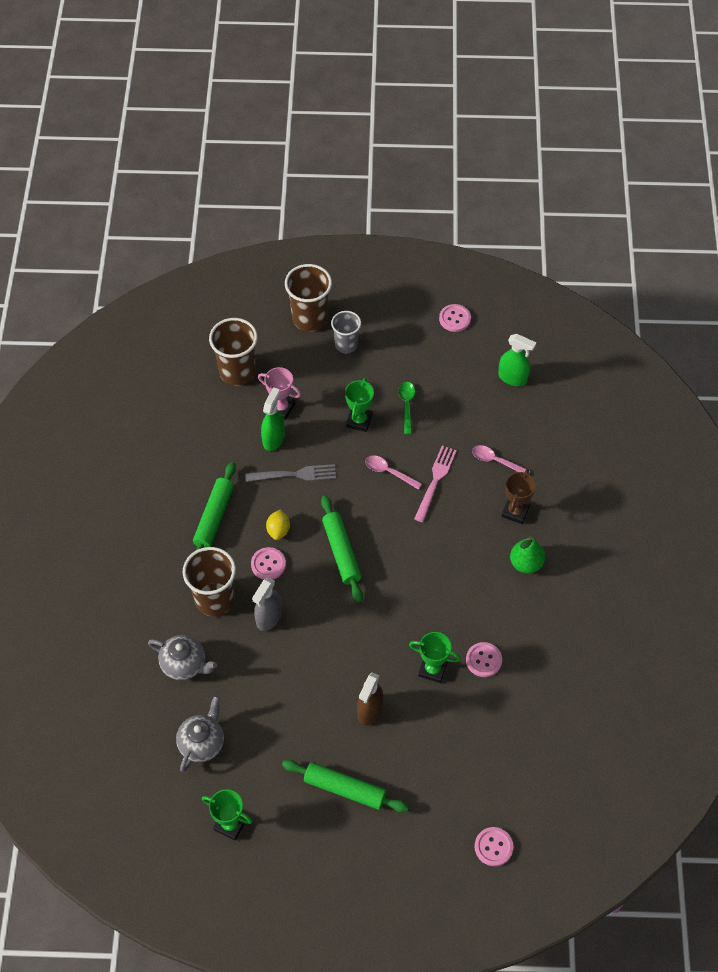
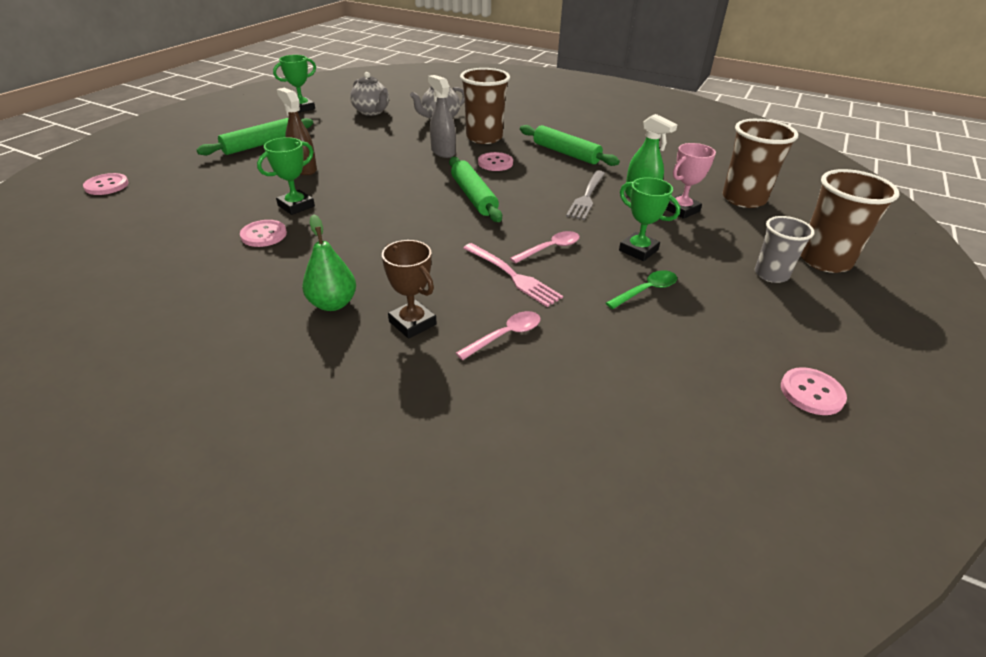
camera: 115 degrees right, 20 degrees down
yellow lemon [266,509,290,540] -> none
green rolling pin [321,496,363,602] -> green rolling pin turned 60 degrees clockwise [449,157,502,222]
green spoon [398,382,415,435] -> green spoon turned 60 degrees counterclockwise [606,271,677,309]
green spray bottle [498,334,536,386] -> none

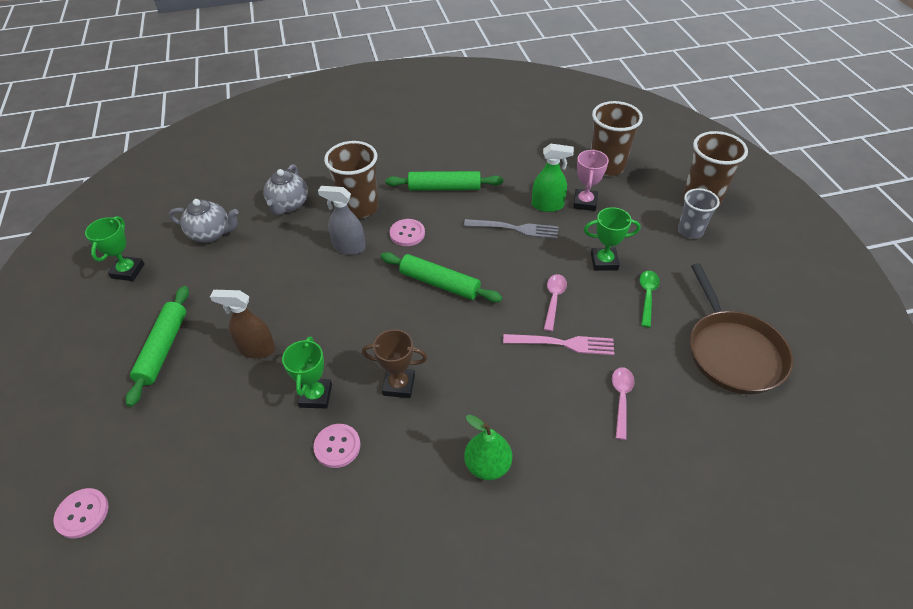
camera: 40 degrees left, 10 degrees up
brown trophy [382,240,437,339] -> brown trophy moved to [362,329,427,398]
grey fork [566,171,605,220] -> grey fork turned 60 degrees counterclockwise [464,219,558,239]
pink button [781,367,847,415] -> none
none -> brown pan [690,263,793,394]

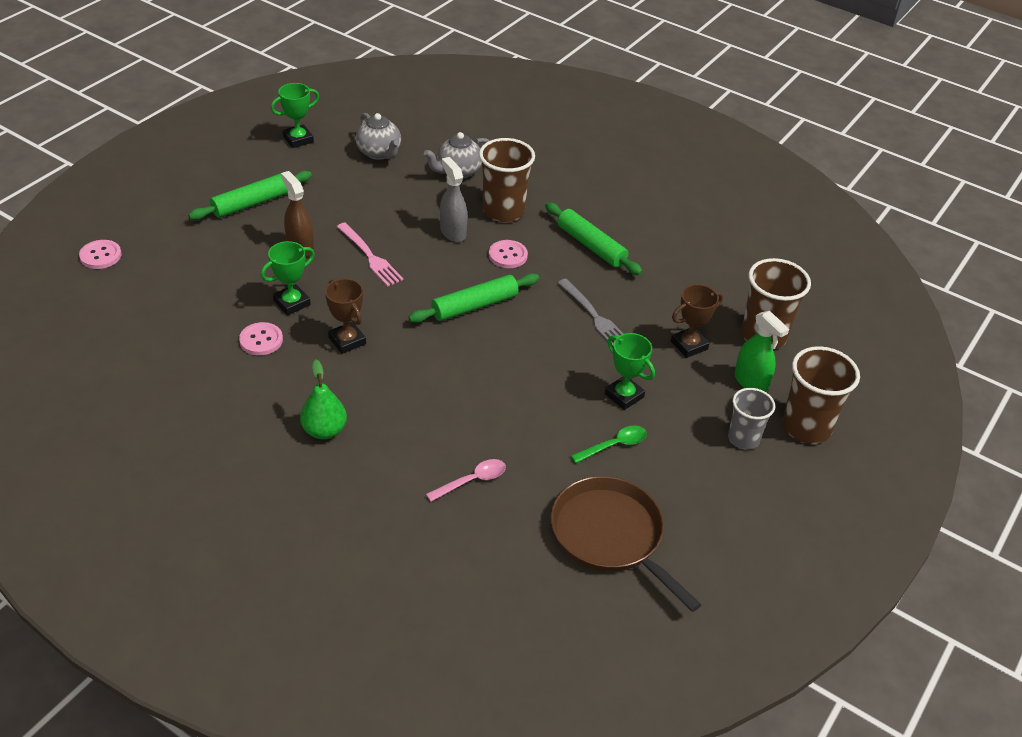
camera: 45 degrees right, 5 degrees down
green rolling pin [380,252,502,303] -> green rolling pin turned 75 degrees clockwise [408,273,539,323]
pink fork [503,334,614,355] -> pink fork moved to [337,223,404,287]
green spray bottle [532,144,574,212] -> green spray bottle moved to [734,311,789,392]
pink spoon [544,274,567,332] -> none
pink trophy [573,150,609,211] -> brown trophy [671,284,723,358]
brown pan [690,263,793,394] -> brown pan turned 105 degrees clockwise [551,476,702,612]

